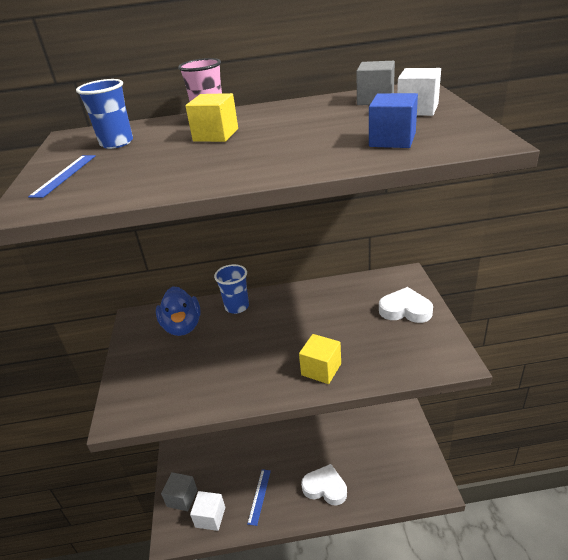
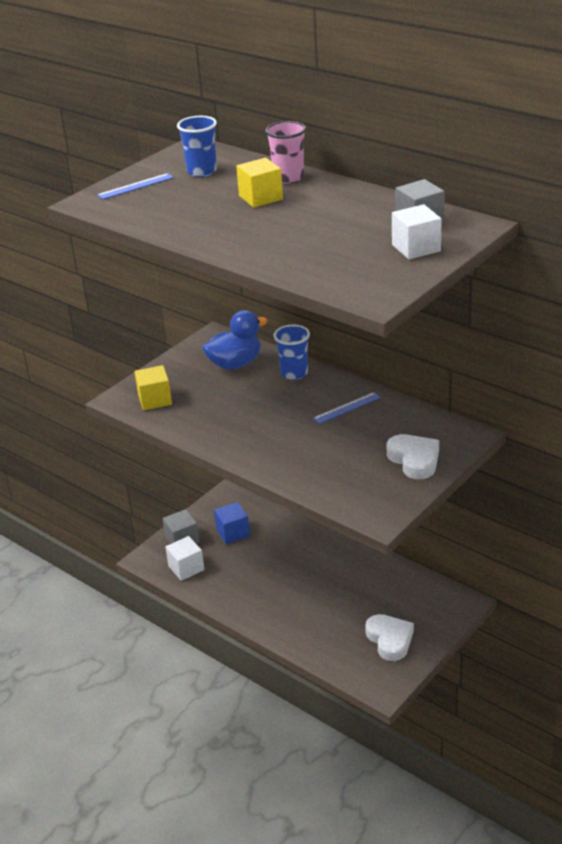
camera: 45 degrees right, 0 degrees up
blue duck [156,286,201,336] -> blue duck turned 150 degrees counterclockwise [202,310,268,370]
blue ruler [247,469,271,526] -> blue ruler moved to [313,392,381,424]
yellow cube [299,334,341,384] -> yellow cube moved to [134,365,172,410]
white heart [301,464,347,506] -> white heart moved to [365,614,414,661]
blue cube [369,93,418,148] -> blue cube moved to [214,502,250,544]

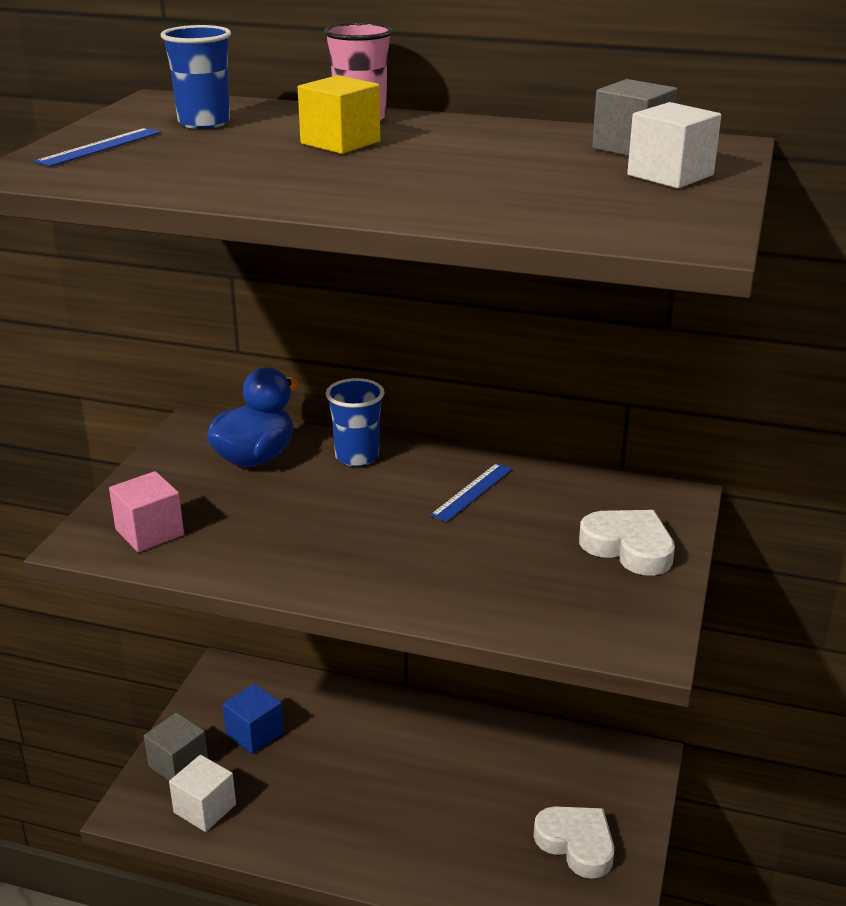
camera: 25 degrees left, 5 degrees down
yellow cube [134,365,172,410] -> pink cube [109,471,184,552]

